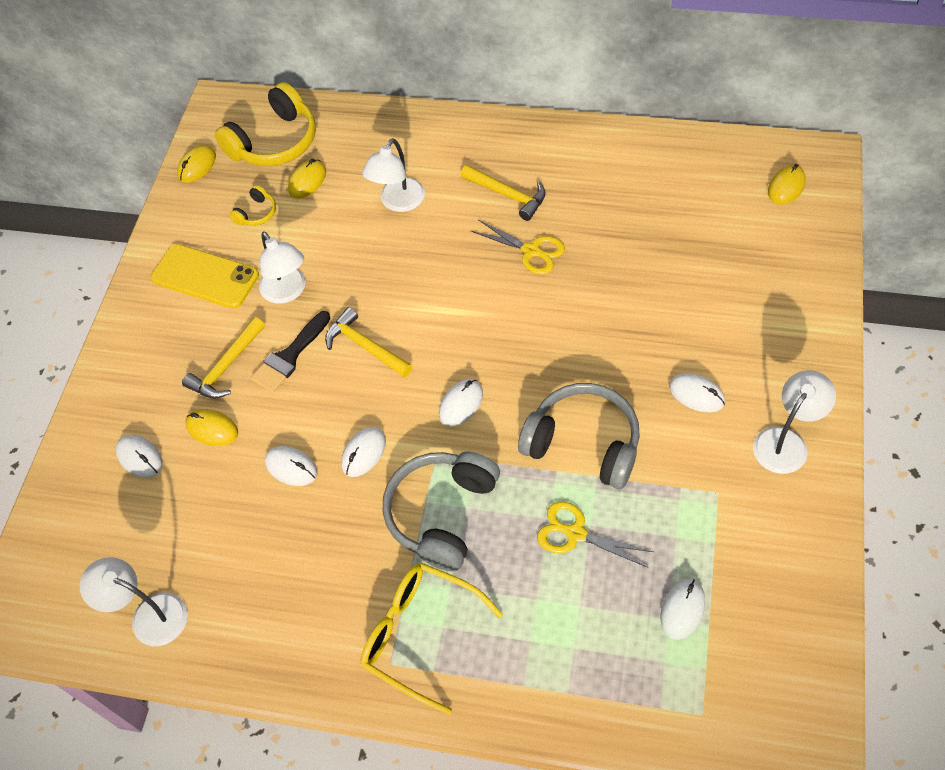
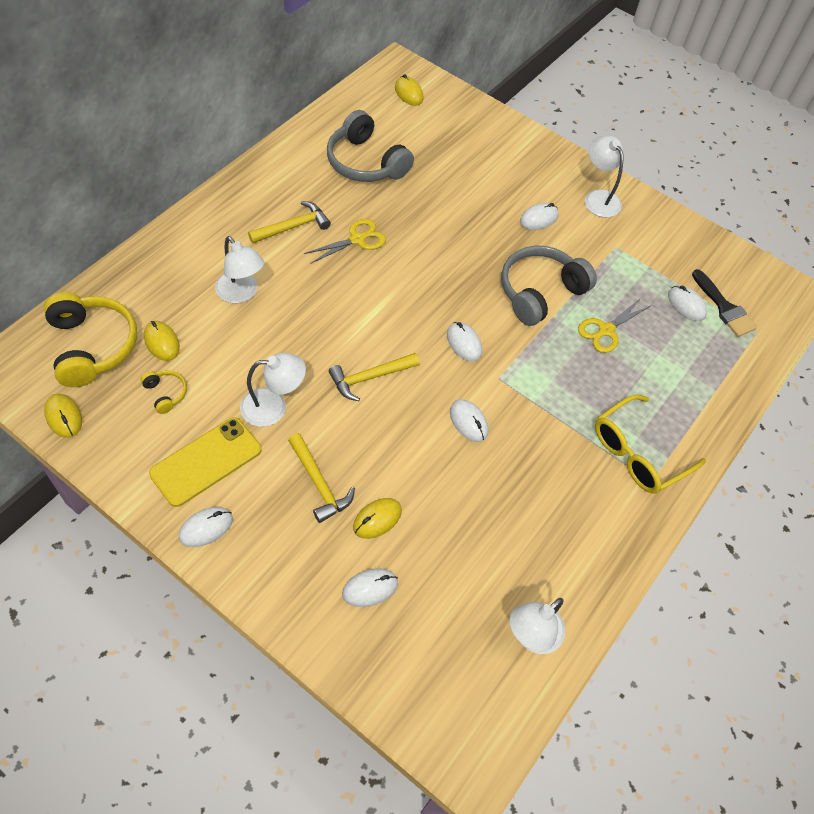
camera: 75 degrees left, 0 degrees up
black brush [250,311,330,393] -> black brush moved to [692,269,757,337]
white mouse [265,446,317,486] -> white mouse moved to [179,507,233,547]
grey headphones [383,452,500,571] -> grey headphones moved to [327,110,414,182]

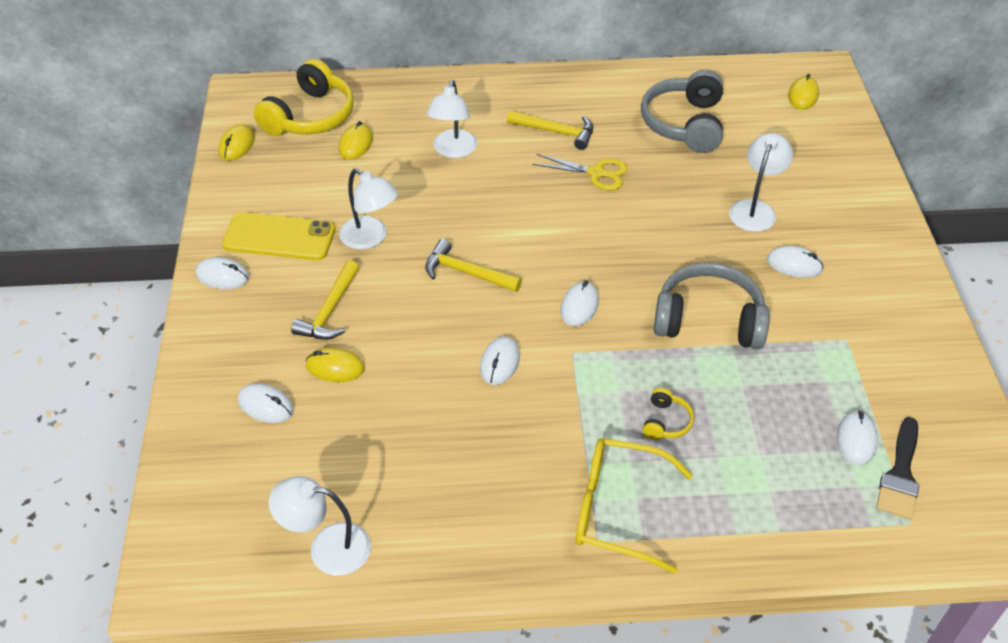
camera: 55 degrees right, 10 degrees down
yellow headphones [141,370,187,414] -> yellow headphones moved to [642,388,694,440]
yellow scissors [578,298,650,353] -> none
white lamp [585,135,623,218] -> white lamp moved to [729,133,793,232]

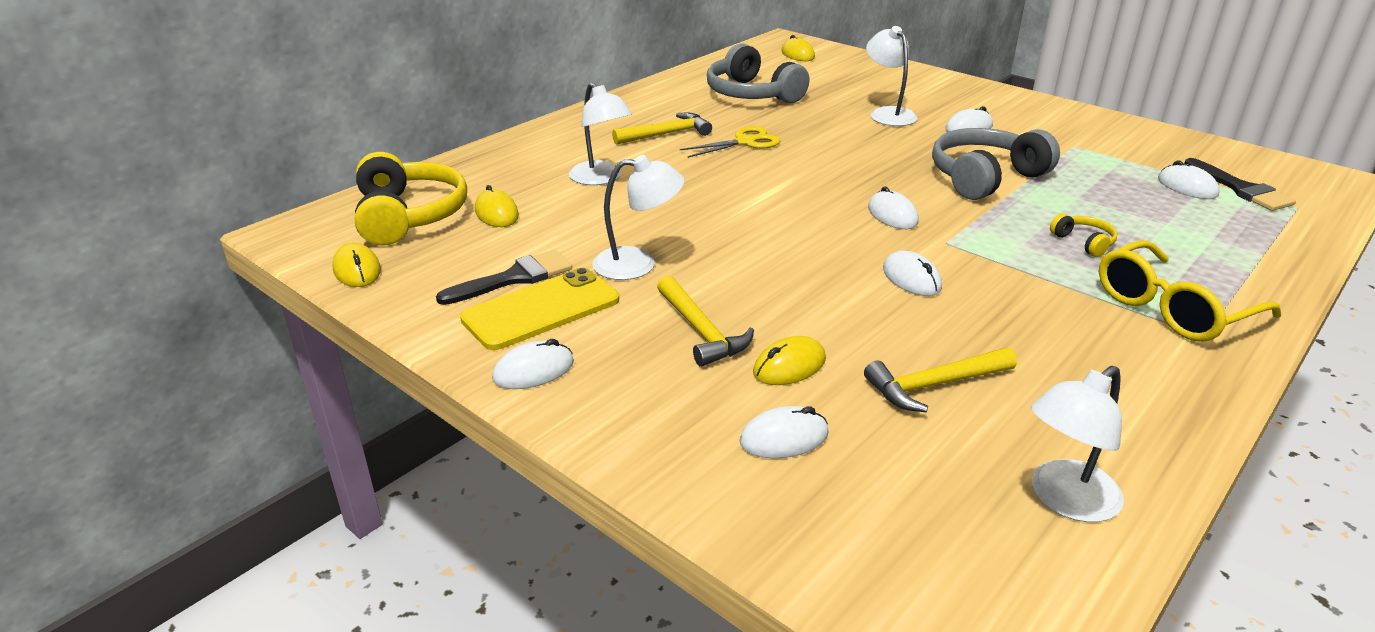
camera: 45 degrees left, 15 degrees down
yellow hammer [425,239,522,292] -> yellow hammer moved to [864,347,1017,412]
none -> black brush [436,250,572,305]

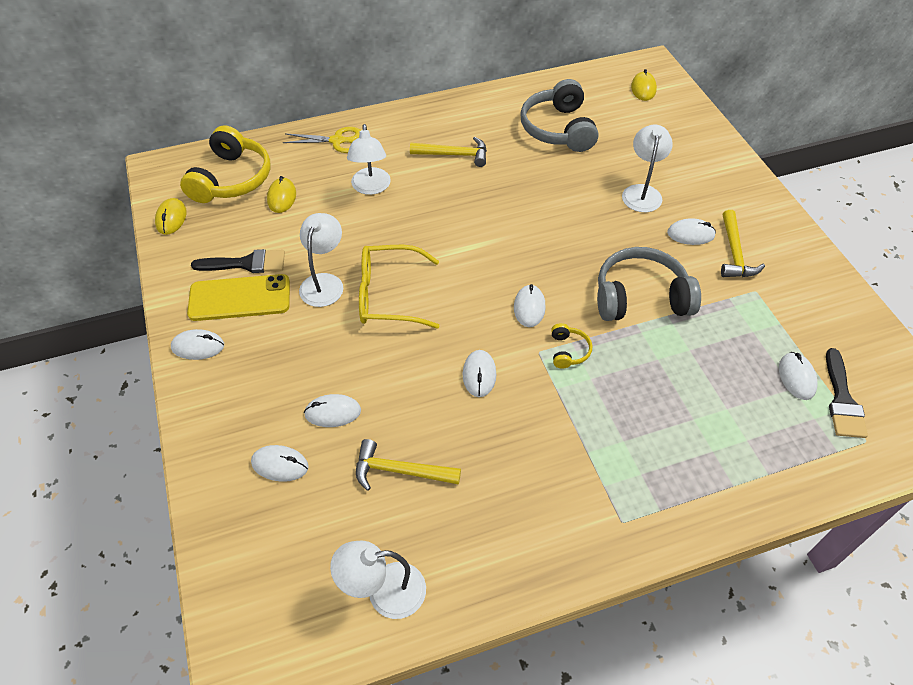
camera: 30 degrees right, 20 degrees up
white lamp [592,155,684,280] -> white lamp turned 105 degrees counterclockwise [299,213,343,307]
yellow hammer [657,276,754,367] -> yellow hammer moved to [721,210,765,277]
yellow scissors [680,126,780,158] -> yellow scissors moved to [283,127,361,153]
yellow mouse [753,336,826,385] -> white mouse [304,394,361,427]
yellow headphones [1050,213,1118,257] -> yellow headphones moved to [551,323,592,369]
yellow glasses [1099,240,1281,342] -> yellow glasses moved to [359,245,439,329]

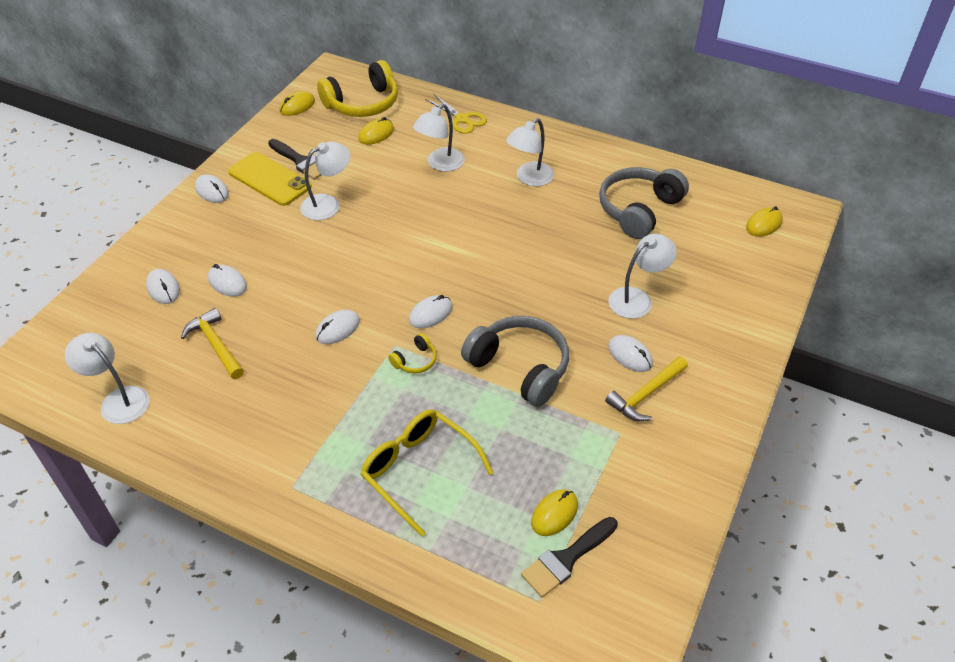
camera: 45 degrees right, 5 degrees down
yellow glasses [359,245,439,329] -> yellow glasses moved to [361,409,493,537]
yellow hammer [410,137,487,167] -> white lamp [506,118,554,186]
white mouse [779,352,818,400] -> yellow mouse [531,489,578,536]

